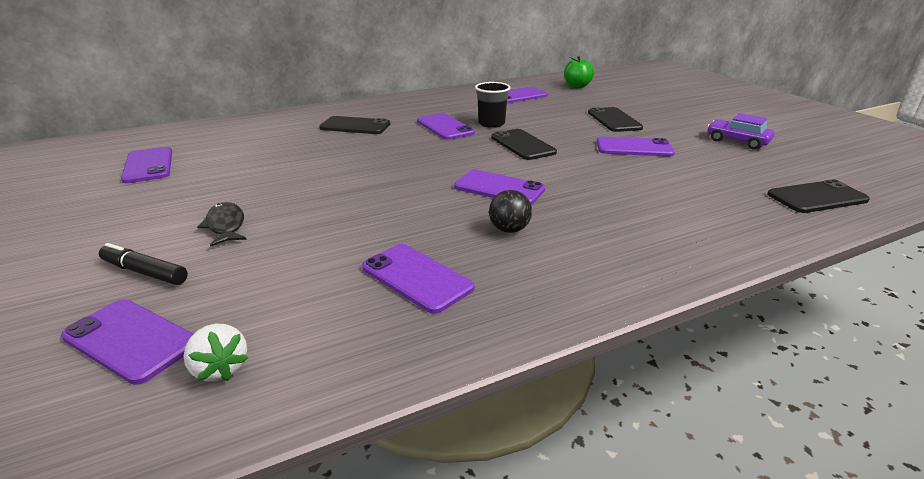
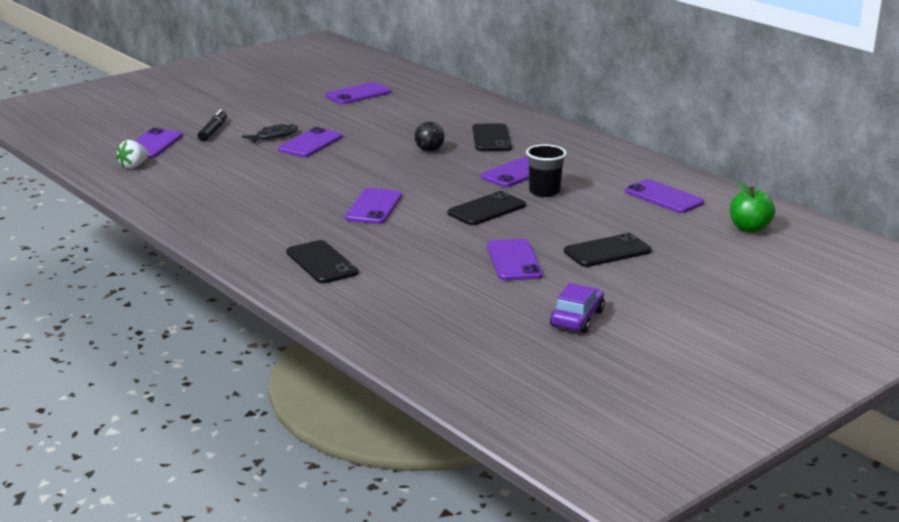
camera: 75 degrees right, 5 degrees down
purple phone [362,244,475,314] -> purple phone moved to [278,127,343,157]
black ball [489,190,532,233] -> black ball moved to [415,121,445,152]
black phone [767,179,870,213] -> black phone moved to [286,240,359,283]

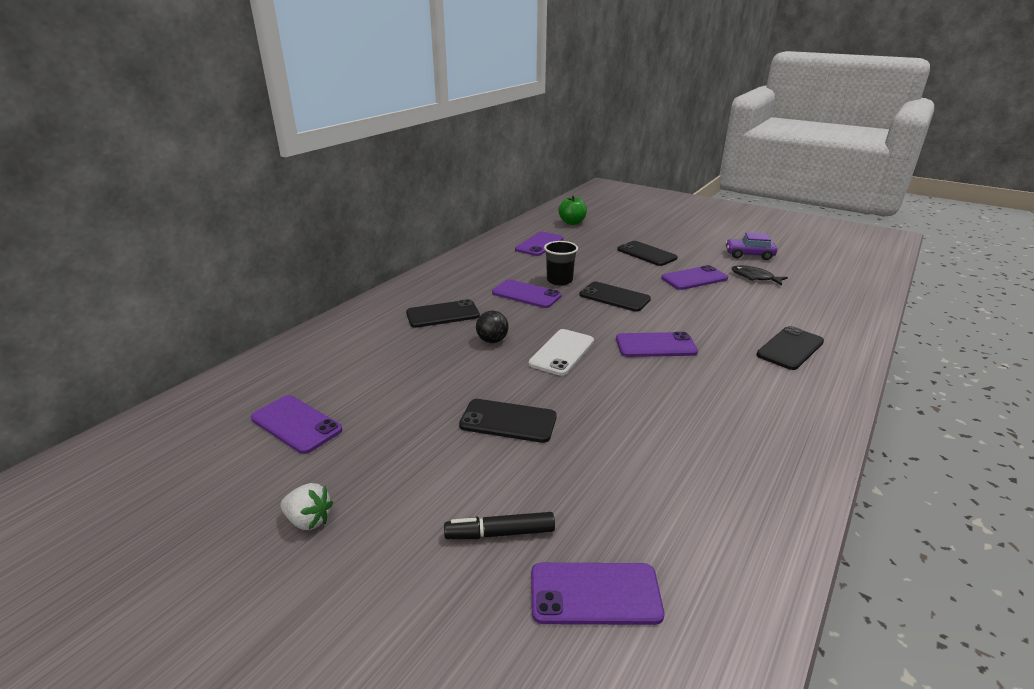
camera: 105 degrees left, 5 degrees up
white strawberry [116,140,149,169] -> white strawberry moved to [280,483,333,530]
black fish [242,123,298,144] -> black fish moved to [732,265,788,285]
purple phone [278,127,343,157] -> black phone [459,399,557,443]
none -> white phone [529,329,594,376]

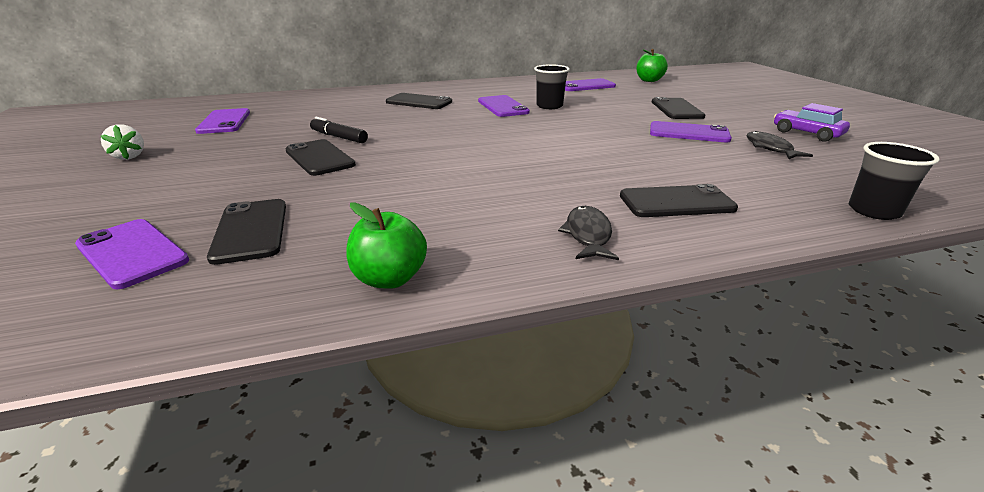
camera: 40 degrees right, 0 degrees up
black marker [444,512,555,539] -> black marker moved to [310,117,368,143]
black ball [476,310,509,343] -> none
white phone [529,329,594,376] -> none
black phone [580,282,651,312] -> black phone moved to [207,199,286,265]
purple phone [616,332,698,357] -> none
none -> green apple [347,203,427,289]
none -> black fish [558,206,619,260]
none -> black cup [849,142,940,220]

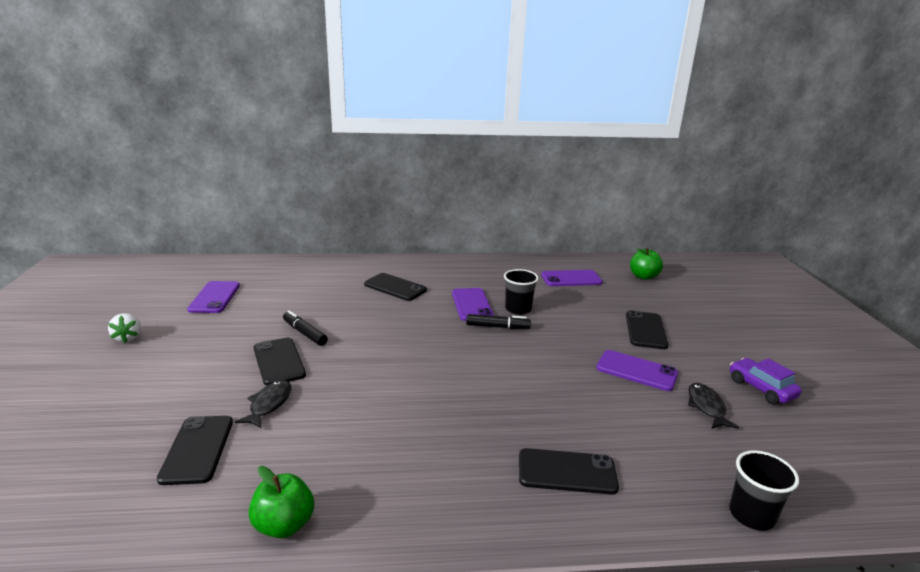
camera: 10 degrees right, 5 degrees down
purple phone [75,219,189,289] -> none
black fish [558,206,619,260] -> black fish moved to [235,380,291,428]
none -> black marker [466,314,531,329]

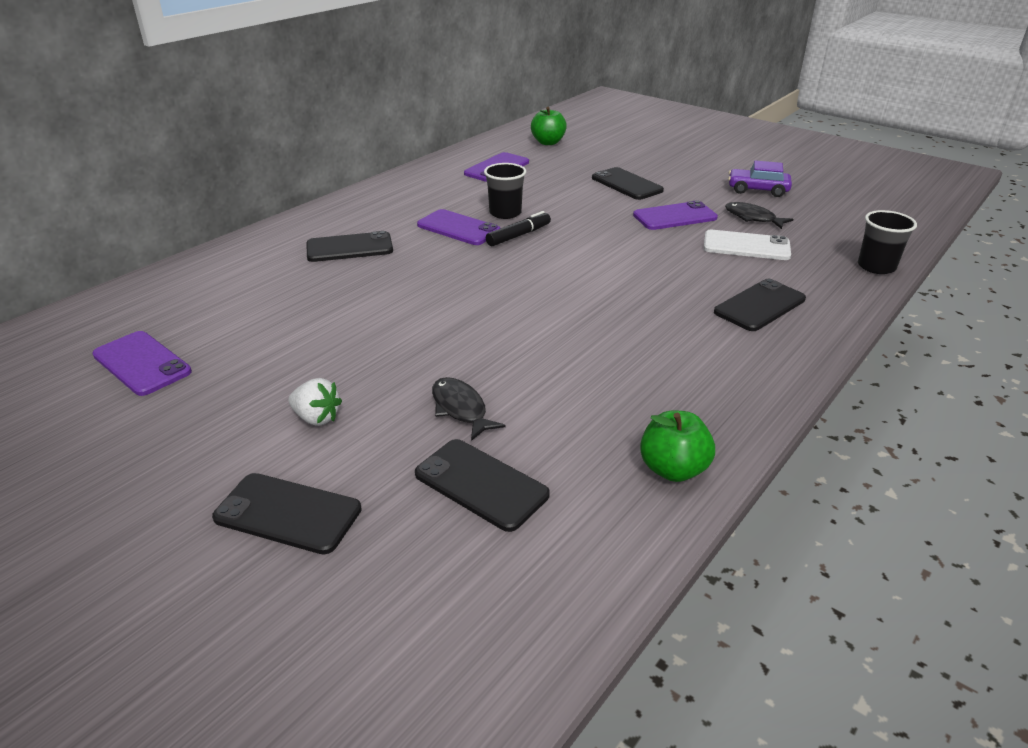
camera: 45 degrees left, 10 degrees up
white strawberry [108,313,141,343] -> white strawberry moved to [288,378,342,426]
black phone [253,338,306,386] -> black phone moved to [212,473,362,554]
black marker [283,311,328,346] -> none
none -> white phone [704,230,791,260]

